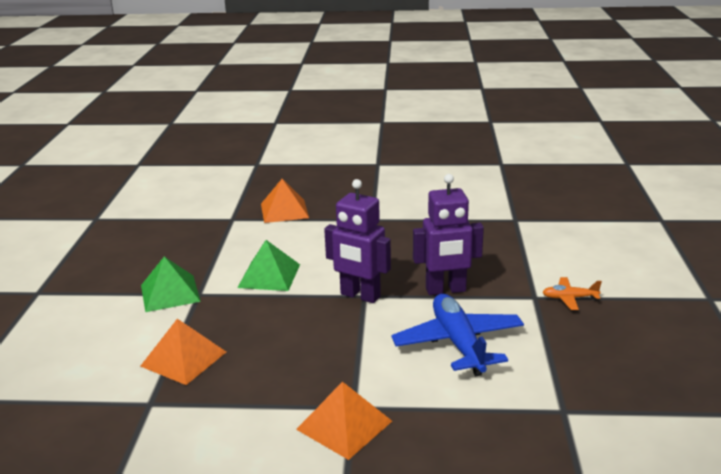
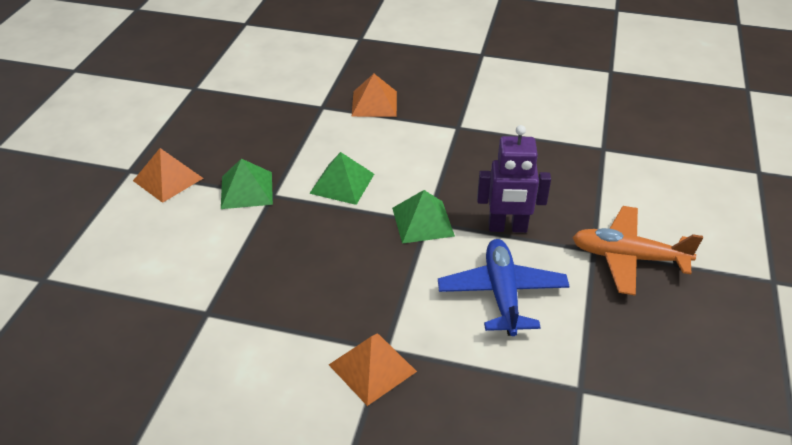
camera: 10 degrees right, 15 degrees up
orange pyramid [140,319,226,385] -> orange pyramid moved to [133,148,203,203]
purple robot [324,179,391,303] -> green pyramid [392,190,455,244]
orange plane [543,277,602,310] -> orange plane [572,206,703,295], size x2.08

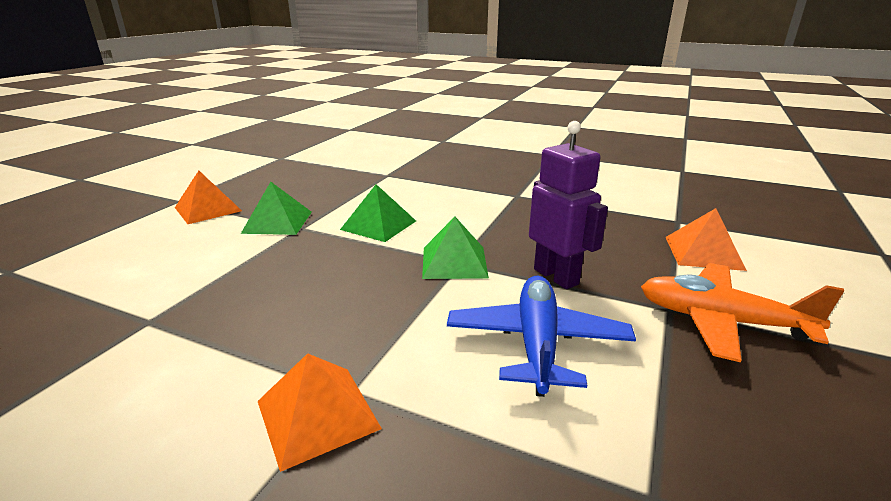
camera: 10 degrees right, 15 degrees down
orange pyramid [352,74,397,117] -> orange pyramid moved to [665,208,747,271]
purple robot [477,125,551,233] -> purple robot turned 135 degrees counterclockwise [529,121,608,289]

